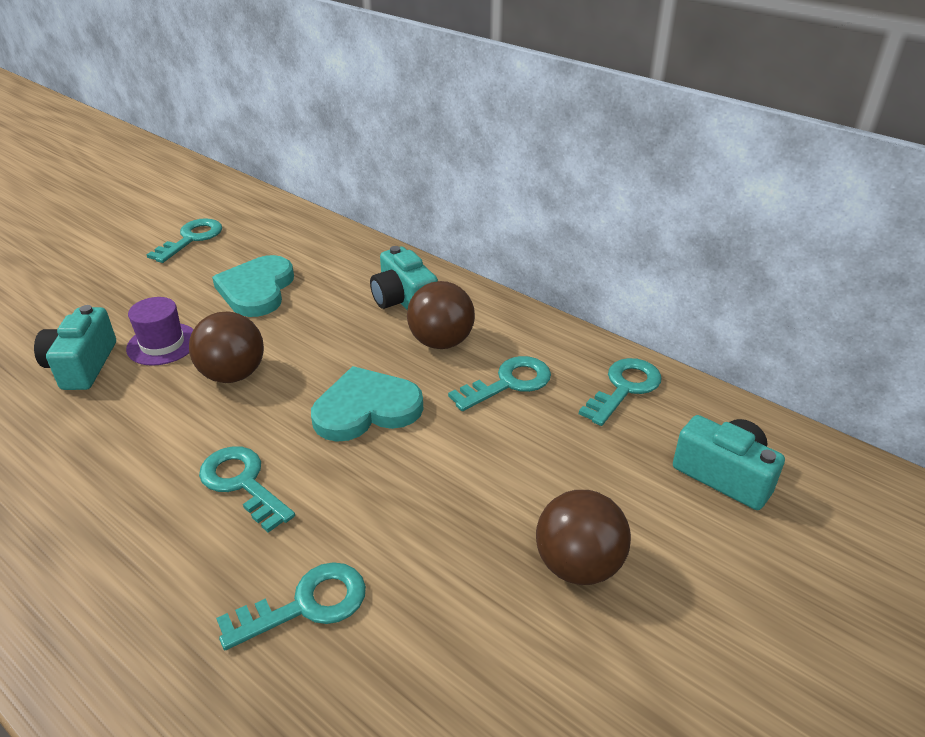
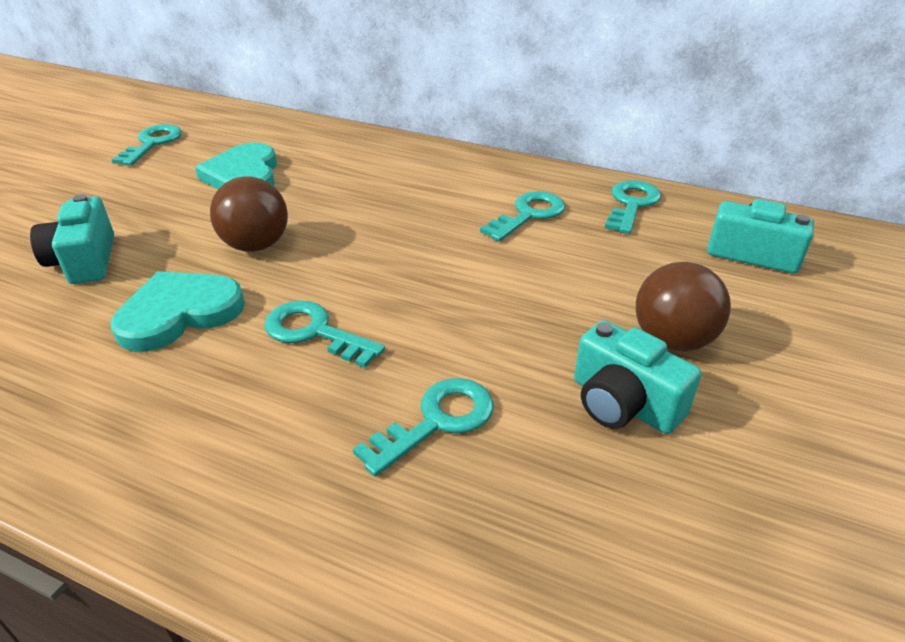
camera: 15 degrees left, 0 degrees up
purple hat [126,297,194,366] -> none
turquoise heart [311,366,423,442] -> turquoise heart moved to [111,271,245,352]
turquoise camera [370,246,438,310] -> turquoise camera moved to [574,320,701,434]
brown ball [407,281,475,349] -> none

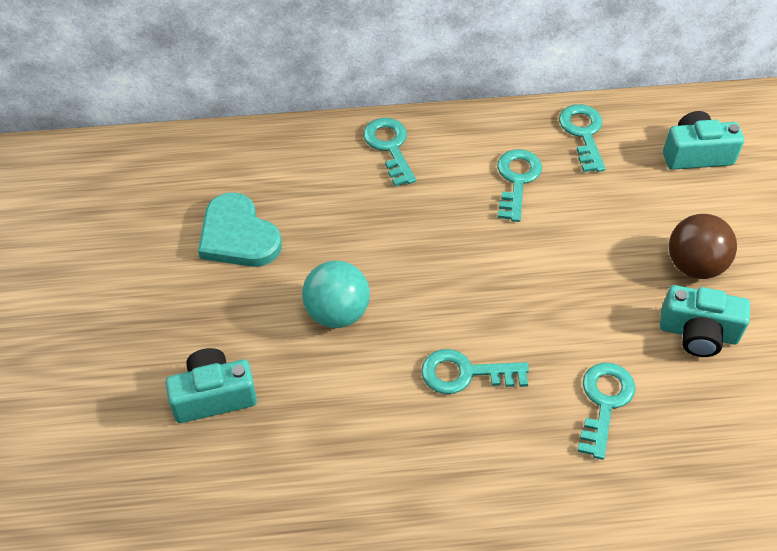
camera: 30 degrees left, 15 degrees up
turquoise camera [30,194,114,284] -> turquoise camera turned 120 degrees clockwise [165,348,257,423]
turquoise heart [111,271,245,352] -> none
turquoise key [112,124,182,166] -> turquoise key moved to [363,118,416,187]
brown ball [210,176,288,252] -> turquoise ball [302,261,370,328]

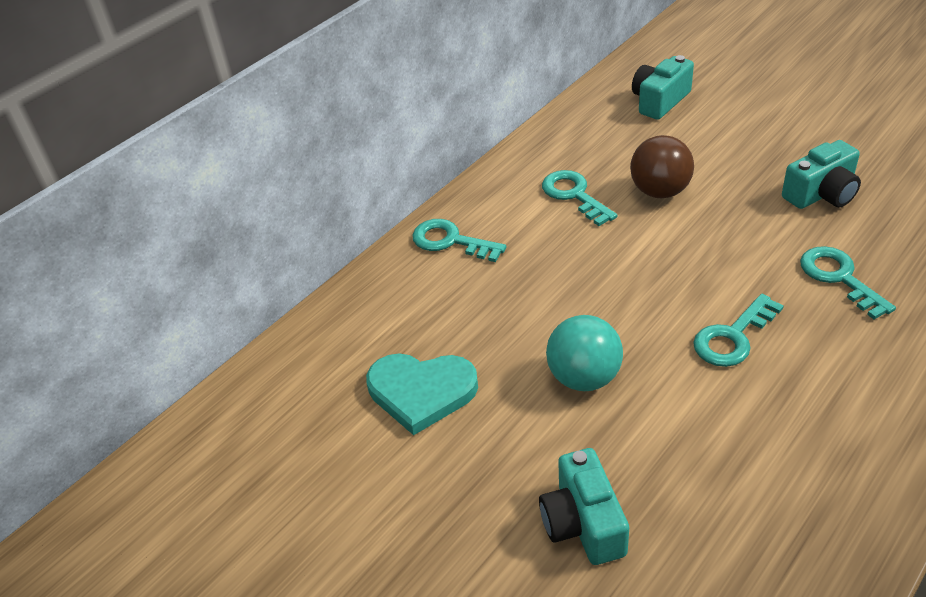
camera: 40 degrees left, 10 degrees down
turquoise camera [165,348,257,423] -> turquoise camera turned 45 degrees counterclockwise [539,448,629,565]
turquoise key [559,104,606,172] -> none
brown ball [669,214,737,279] -> brown ball moved to [630,135,694,198]

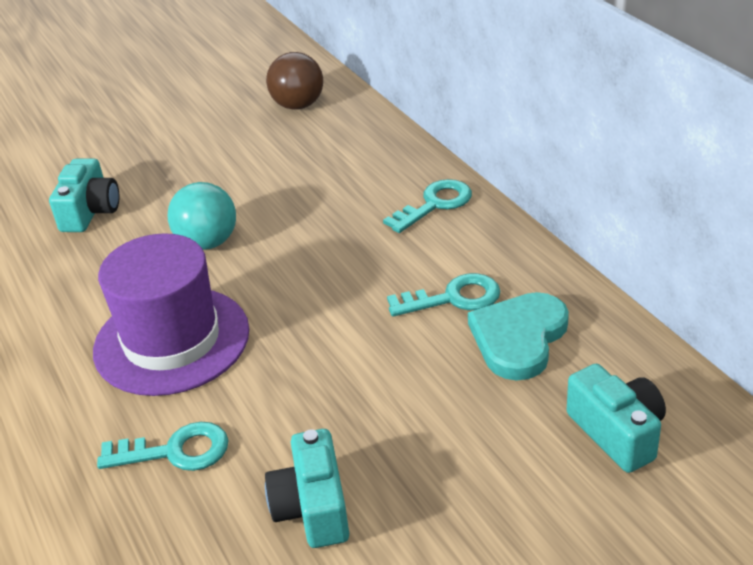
camera: 110 degrees right, 5 degrees down
turquoise heart [366,354,478,435] -> turquoise heart moved to [468,292,569,381]
turquoise camera [539,448,629,565] -> turquoise camera turned 90 degrees clockwise [49,158,119,232]
brown ball [630,135,694,198] -> brown ball moved to [266,52,323,110]
turquoise key [693,294,784,367] -> purple hat [93,233,249,396]

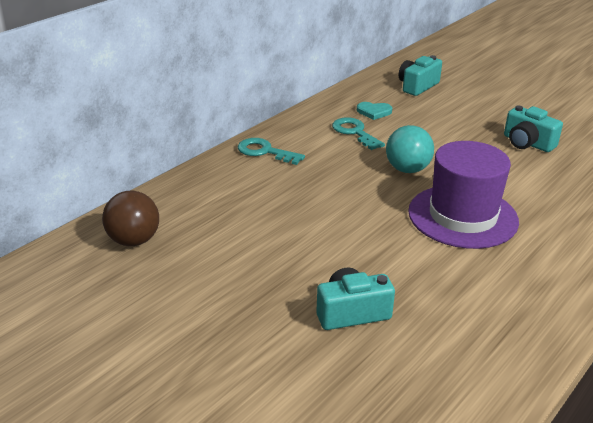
camera: 115 degrees left, 5 degrees down
turquoise key [97,422,228,471] -> none
turquoise ball [168,182,236,250] -> turquoise ball moved to [386,125,434,173]
turquoise camera [265,429,349,548] -> turquoise camera turned 75 degrees clockwise [504,105,563,152]
turquoise heart [468,292,569,381] -> turquoise heart [357,102,392,120], size x0.57

